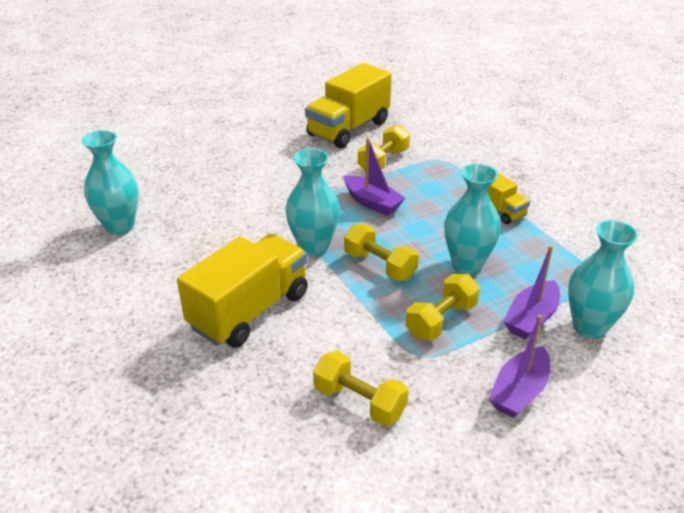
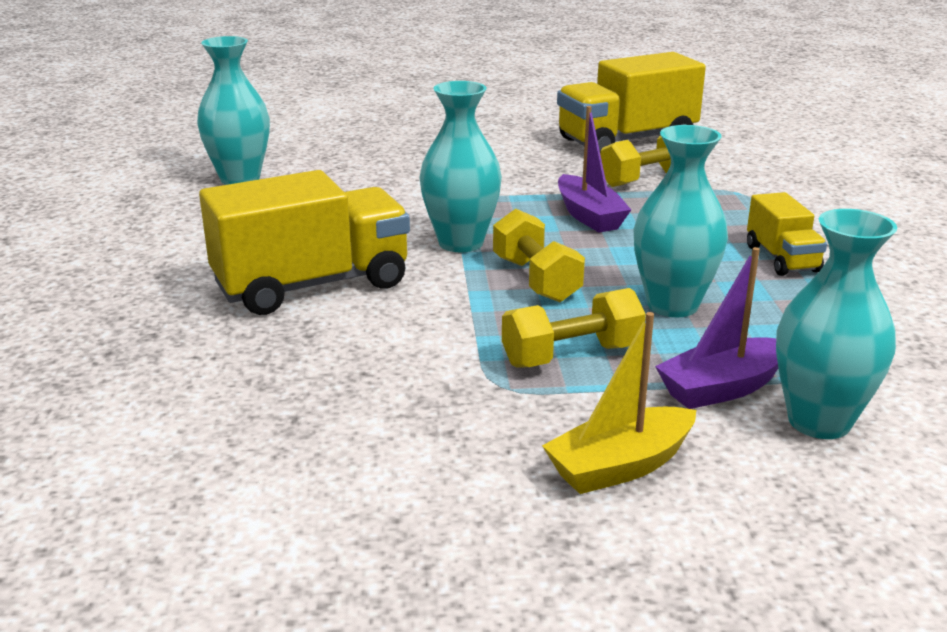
camera: 25 degrees right, 10 degrees down
yellow dumbbell [313,351,409,426] -> none
purple boat [489,315,550,418] -> yellow boat [542,312,696,494]

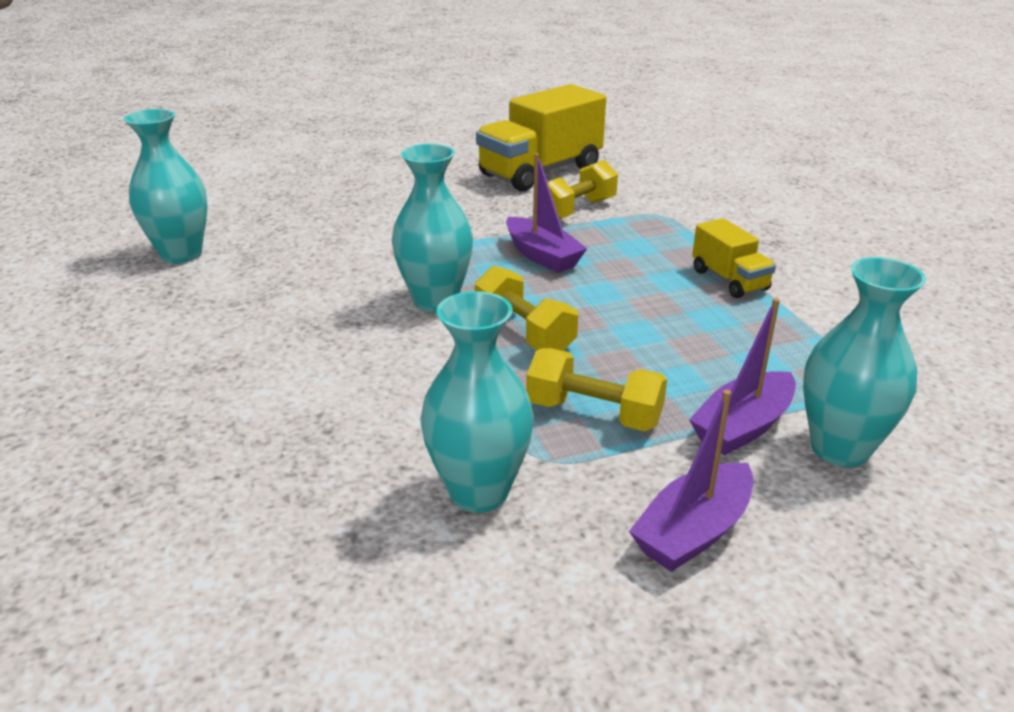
camera: 15 degrees left, 5 degrees up
yellow truck [199,170,410,315] -> none
yellow dumbbell [502,288,646,368] -> yellow dumbbell turned 60 degrees clockwise [526,348,667,431]
yellow boat [542,312,696,494] -> purple boat [629,390,753,572]
turquoise vase [634,125,728,317] -> turquoise vase moved to [420,291,534,513]

